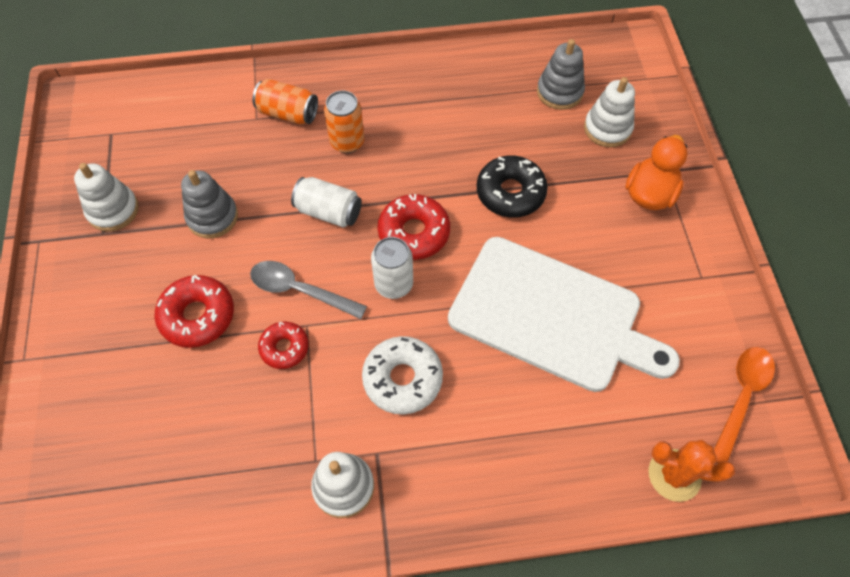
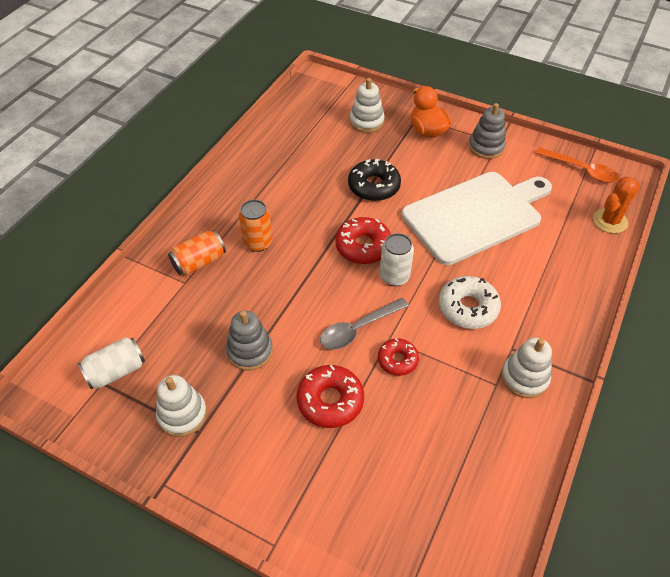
camera: 55 degrees left, 10 degrees down
white can [291,177,362,228] -> white can moved to [78,337,145,389]
grey stacking toy [537,39,585,110] -> grey stacking toy moved to [469,103,506,159]
orange spoon [714,347,775,463] -> orange spoon turned 150 degrees clockwise [536,147,619,183]

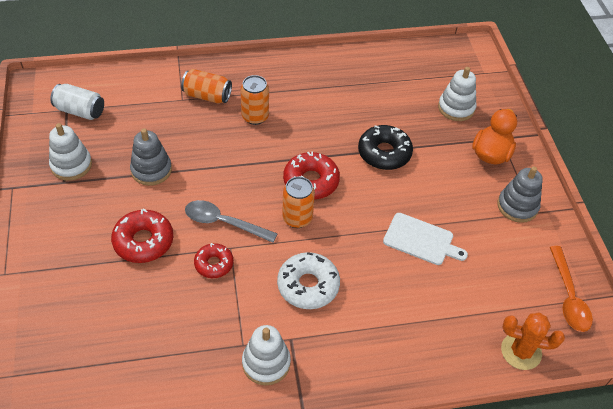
camera: 50 degrees right, 0 degrees up
white can [380,233,414,286] -> orange can [282,177,315,228]
white cutting board [402,172,552,265] -> white cutting board [383,213,468,265], size x0.48

